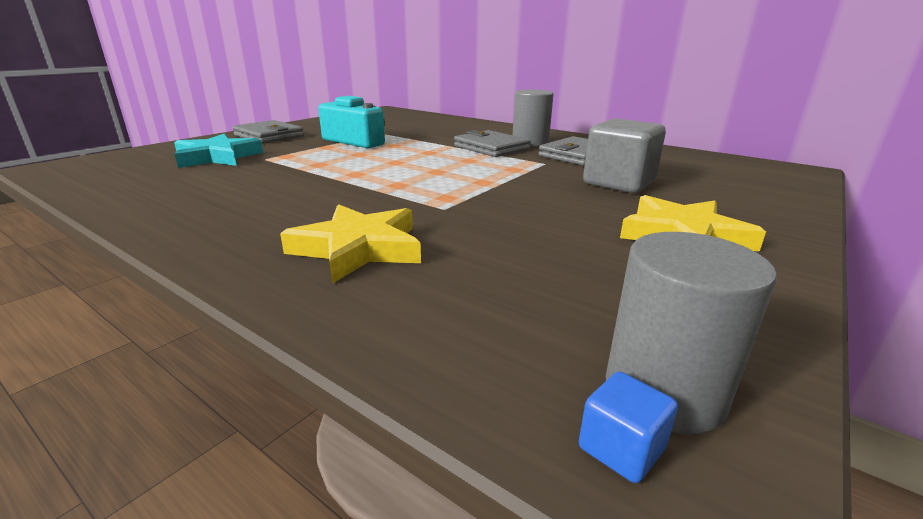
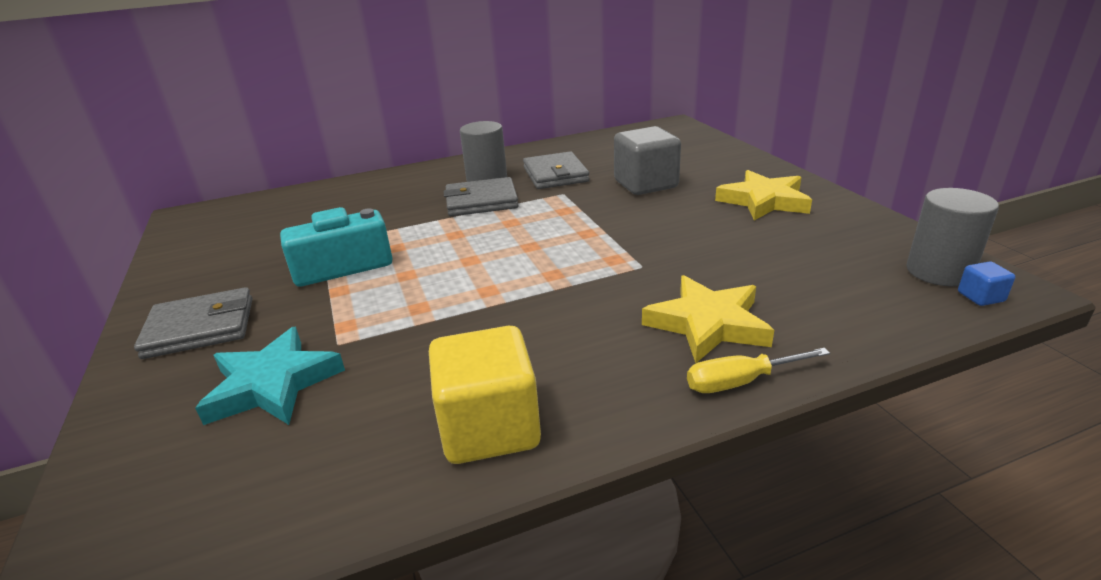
camera: 55 degrees left, 5 degrees up
none -> yellow cube [429,326,541,464]
none -> yellow screwdriver [687,348,830,393]

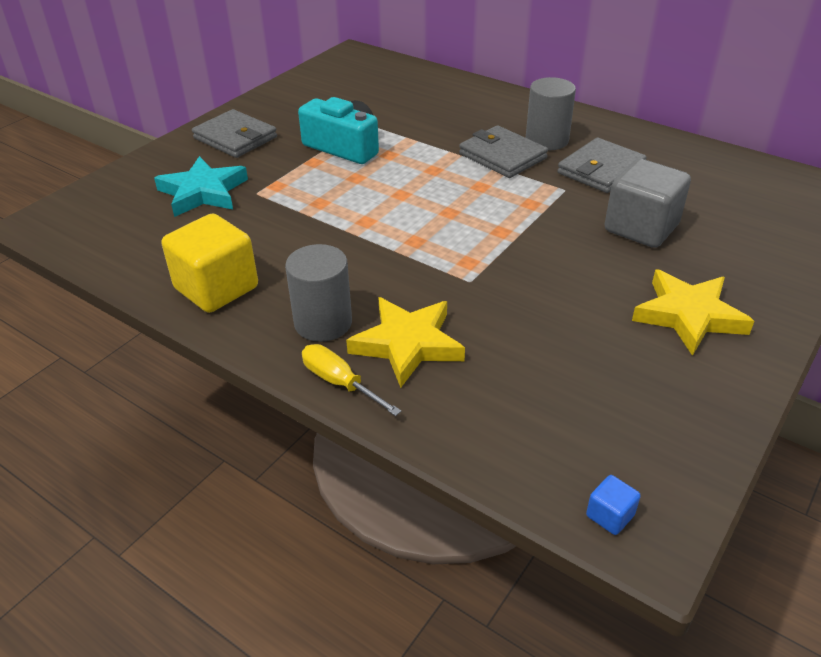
camera: 55 degrees right, 10 degrees up
grey cylinder [906,188,999,286] -> grey cylinder moved to [285,244,352,342]

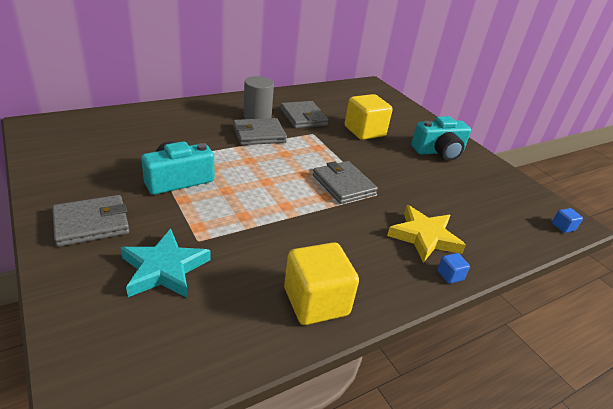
camera: 70 degrees left, 5 degrees down
grey cylinder [285,244,352,342] -> none
yellow screwdriver [302,344,401,416] -> blue cube [437,253,470,284]
grey cube [605,159,691,248] -> yellow cube [345,94,393,140]
yellow star [632,269,754,356] -> turquoise camera [411,116,471,161]
none -> grey wallet [313,161,378,204]

